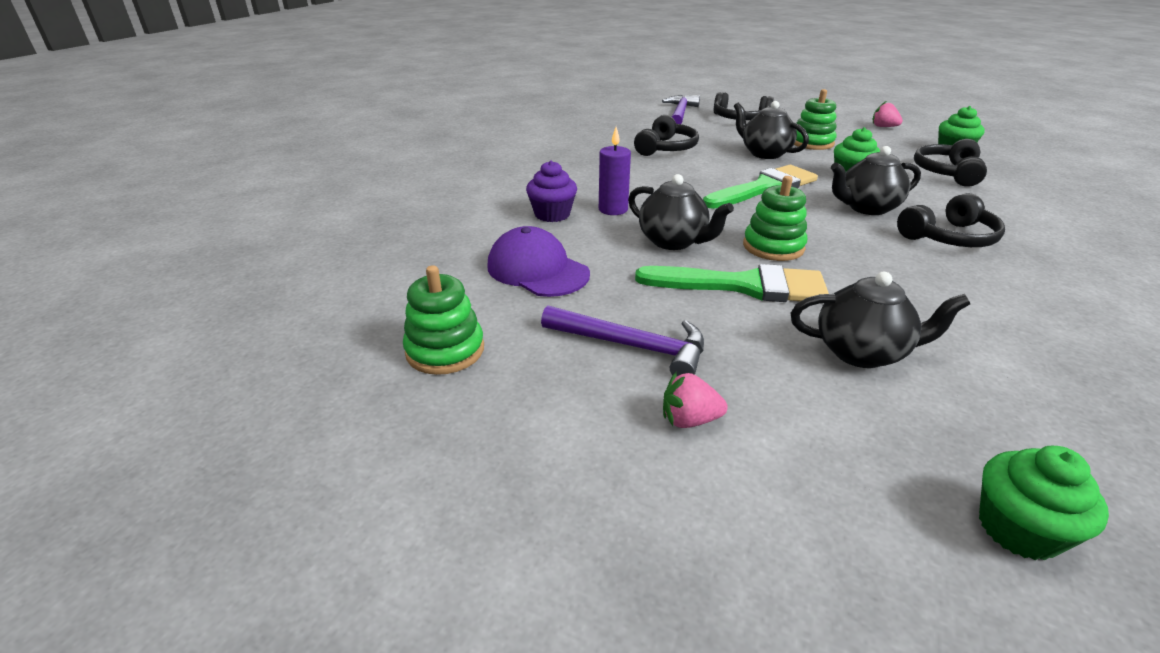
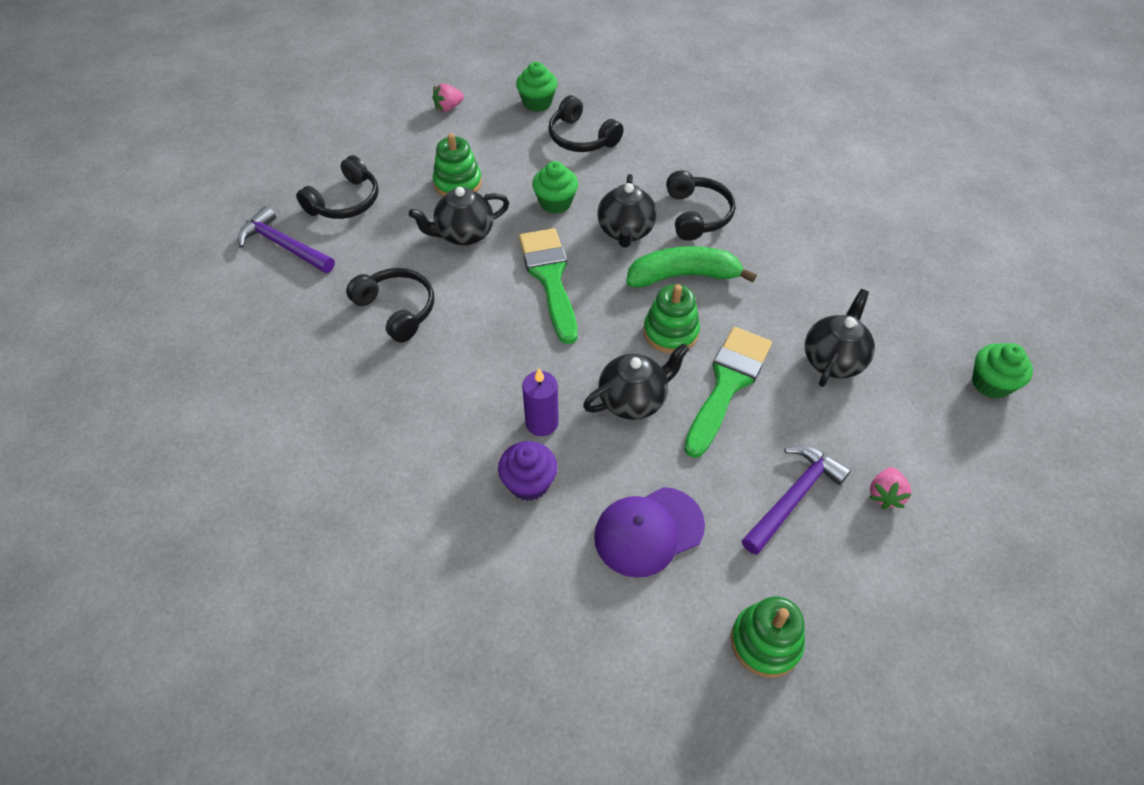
camera: 70 degrees left, 20 degrees up
none -> green banana [626,246,757,288]

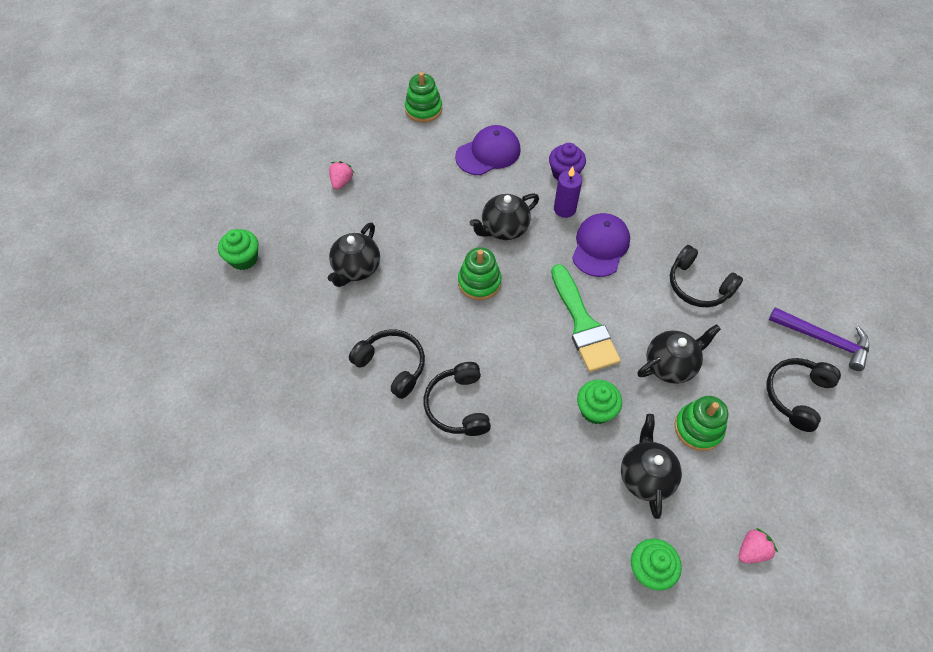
camera: 175 degrees right, 5 degrees up
black headphones [548,95,624,152] -> black headphones moved to [349,330,425,399]
black teapot [597,174,657,248] -> black teapot moved to [621,414,682,519]
green banana [626,246,757,288] -> none
green brush [684,327,772,458] -> none
purple hammer [742,446,851,555] -> none
none -> purple cap [572,213,630,277]

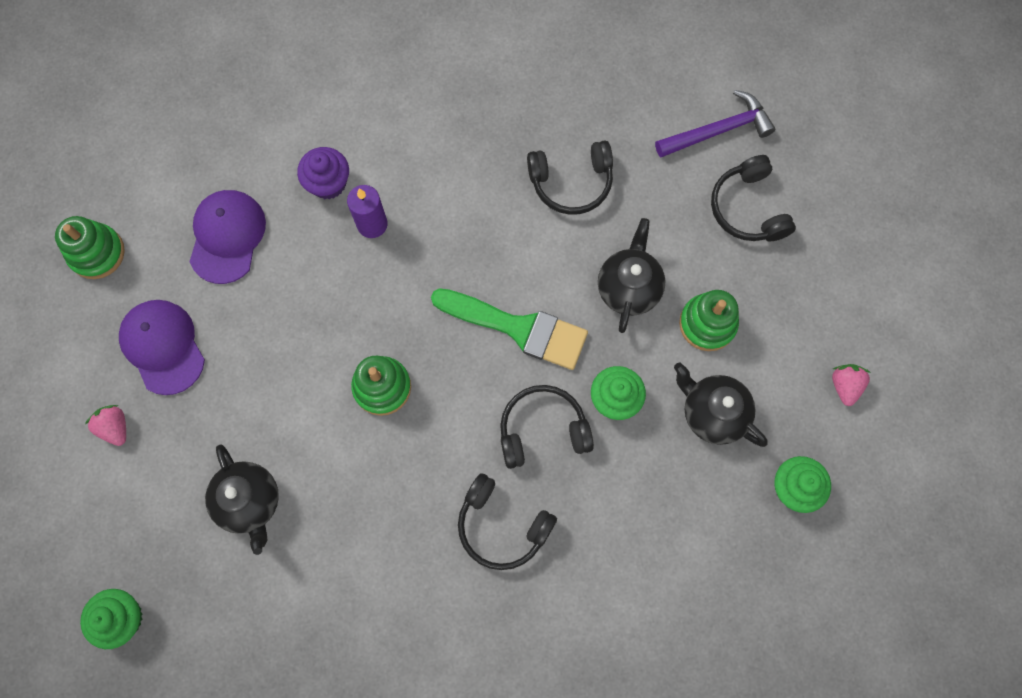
camera: 50 degrees left, 15 degrees up
black headphones [349,330,425,399] -> black headphones moved to [500,385,594,469]
black teapot [469,193,539,240] -> none
purple cap [572,213,630,277] -> purple cap moved to [119,300,205,395]

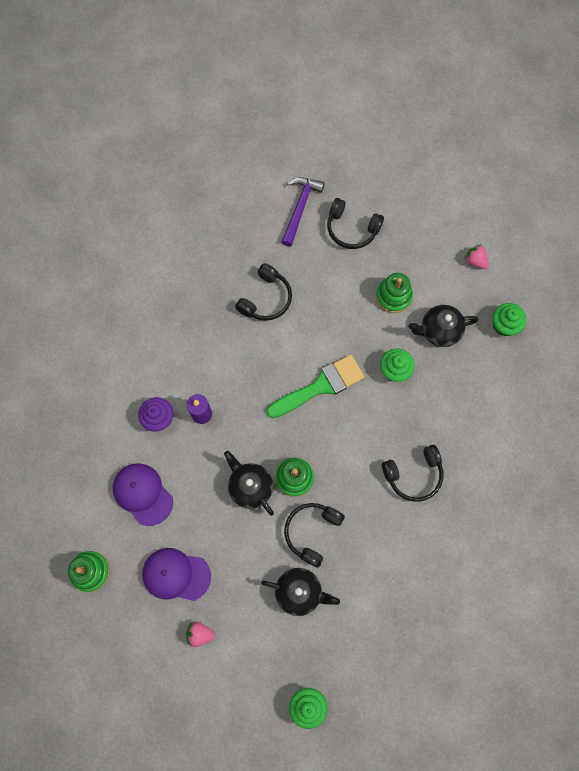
camera: 50 degrees left, 0 degrees up
black headphones [500,385,594,469] -> black headphones moved to [284,503,345,567]
black teapot [598,218,665,333] -> black teapot moved to [224,451,274,516]

